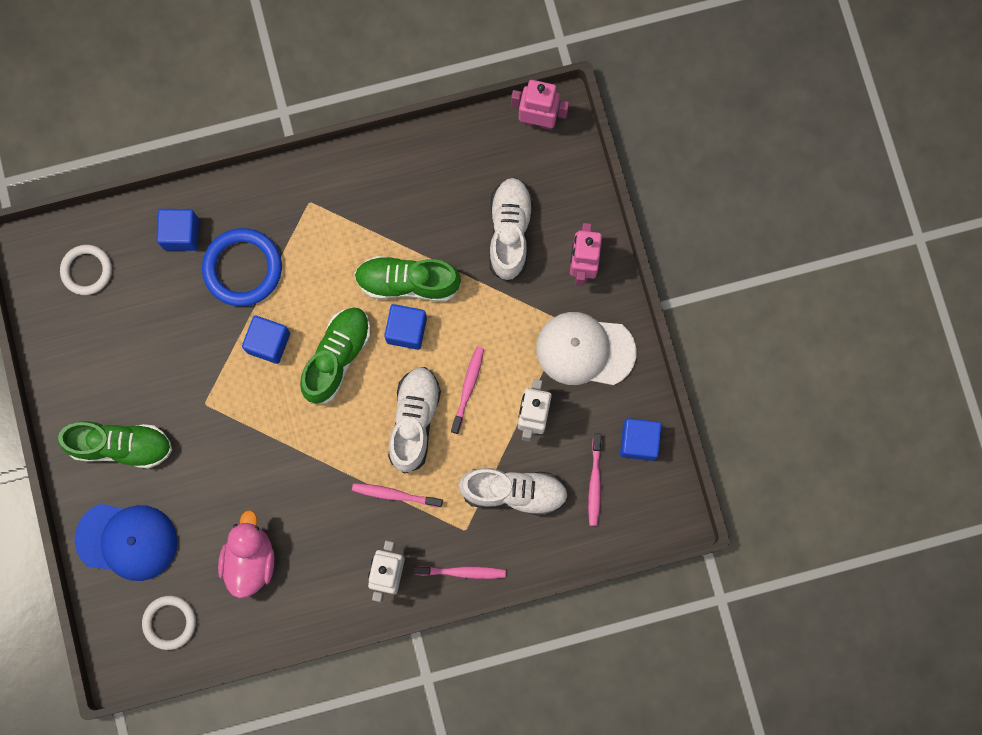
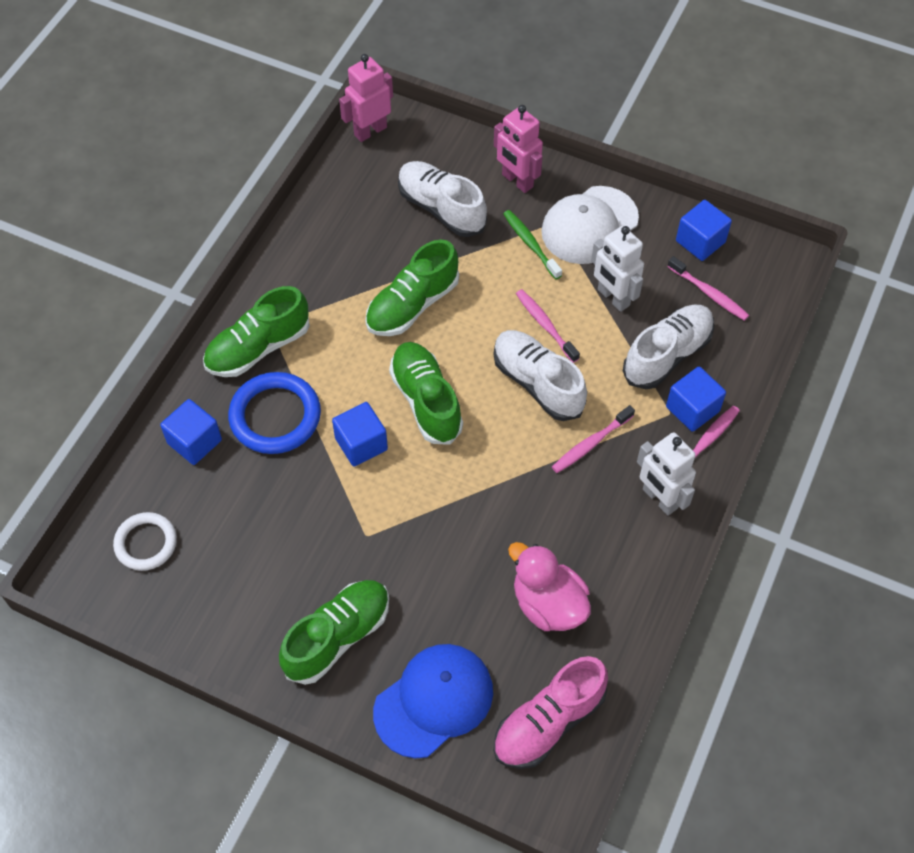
camera: 50 degrees left, 20 degrees down
white ring [142,596,196,650] -> pink shoe [493,656,608,769]
blue cube [384,304,427,350] -> blue cube moved to [666,367,726,432]
none -> green shoe [203,286,310,377]
none -> green toothbrush [503,210,562,279]

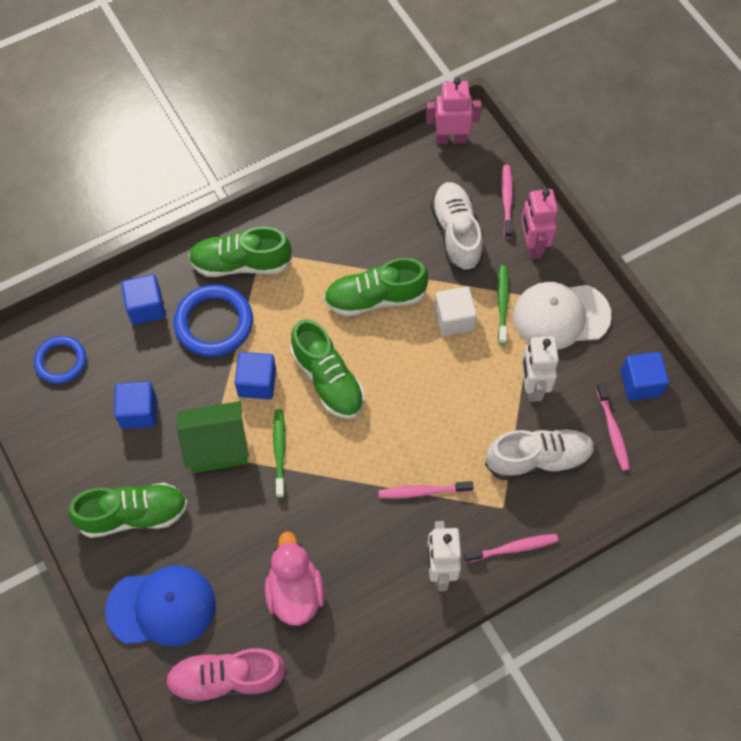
camera: 35 degrees right, 5 degrees up
white ring [113,512,177,571] -> blue ring [34,336,86,384]
green shoe [389,342,463,445] -> green shoe turned 135 degrees clockwise [290,319,364,419]
white shoe [494,330,587,421] -> none
pink toothbrush [516,289,580,363] -> pink toothbrush moved to [502,165,513,238]
blue cube [666,367,726,432] -> blue cube moved to [114,382,157,429]
none -> green house [177,401,249,473]
none -> green toothbrush [273,409,286,498]
none -> white cube [434,286,477,336]

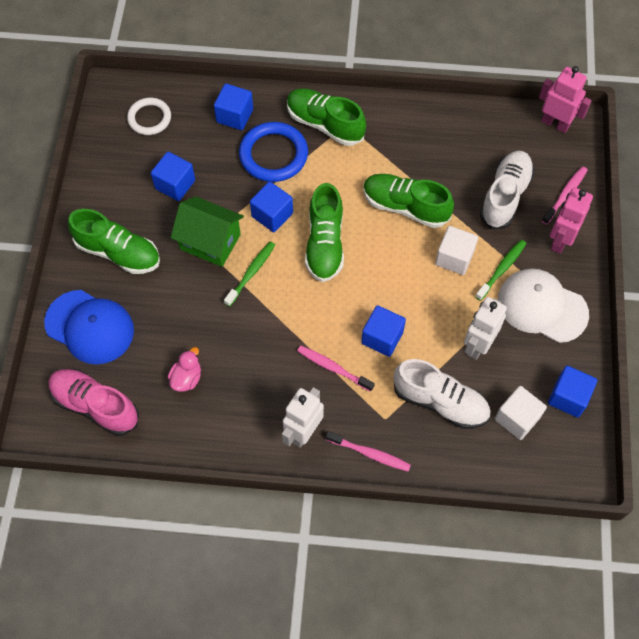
camera: 35 degrees right, 0 degrees up
blue ring [34,336,86,384] -> white ring [127,98,171,135]
pink duck [265,531,325,626] -> pink duck [168,347,201,392], size x0.59
pink toothbrush [596,382,630,471] -> white cube [495,386,547,440]
none -> blue cube [361,305,406,357]

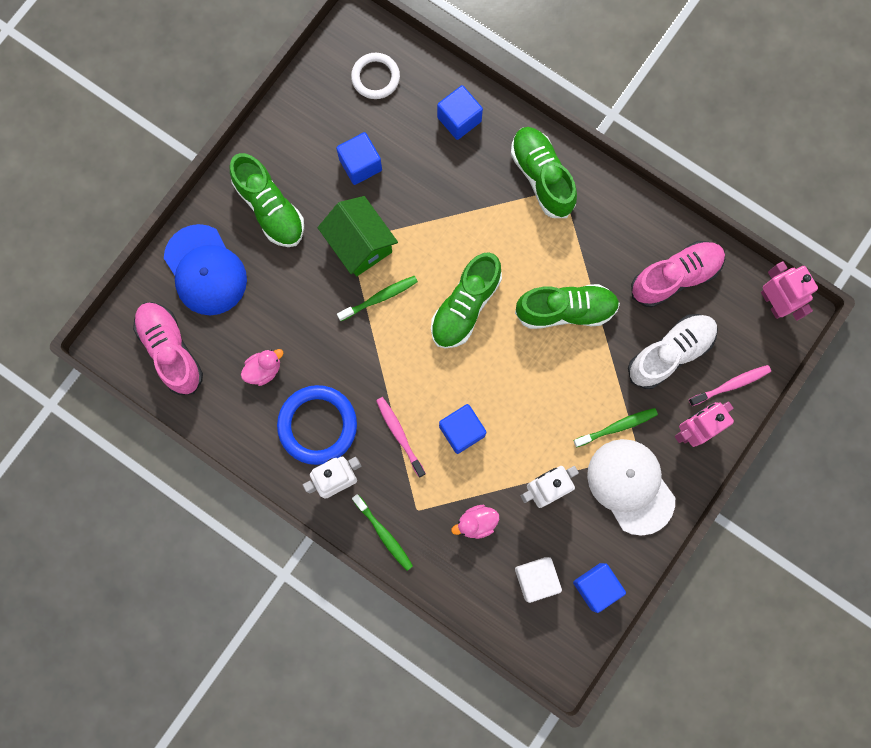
camera: 30 degrees right, 15 degrees up
blue ring [239,122,308,182] -> blue ring moved to [277,385,357,465]
blue cube [250,182,293,232] -> none
pink toothbrush [326,431,411,472] -> green toothbrush [352,494,413,571]
green shoe [363,174,454,228] -> green shoe turned 120 degrees clockwise [515,284,620,329]
white shoe [393,359,491,429] -> pink duck [451,505,499,539]
white cube [435,226,478,275] -> none
none -> pink shoe [631,241,725,307]

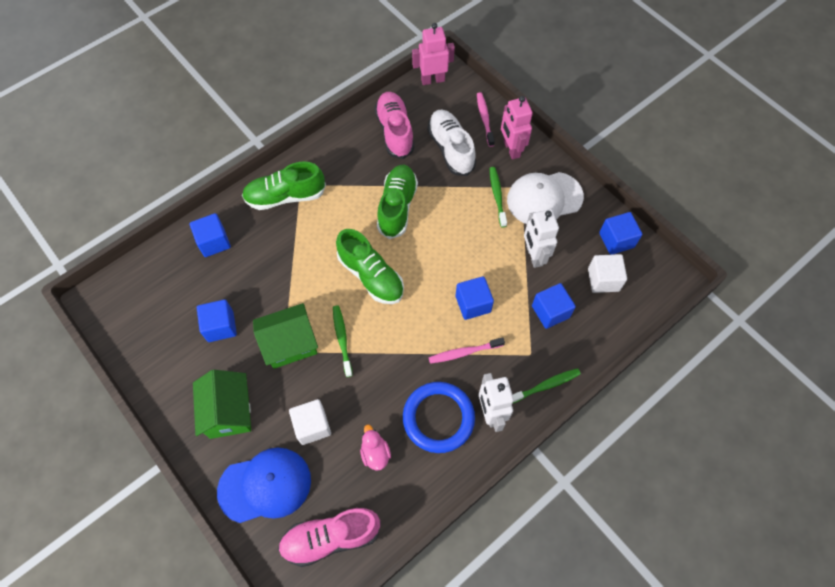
camera: 75 degrees left, 15 degrees down
green shoe [230,153,304,247] -> green house [193,370,251,439]
white ring [351,53,400,99] -> none
pink duck [451,505,499,539] -> blue cube [532,283,576,329]
none -> white cube [289,399,331,445]

